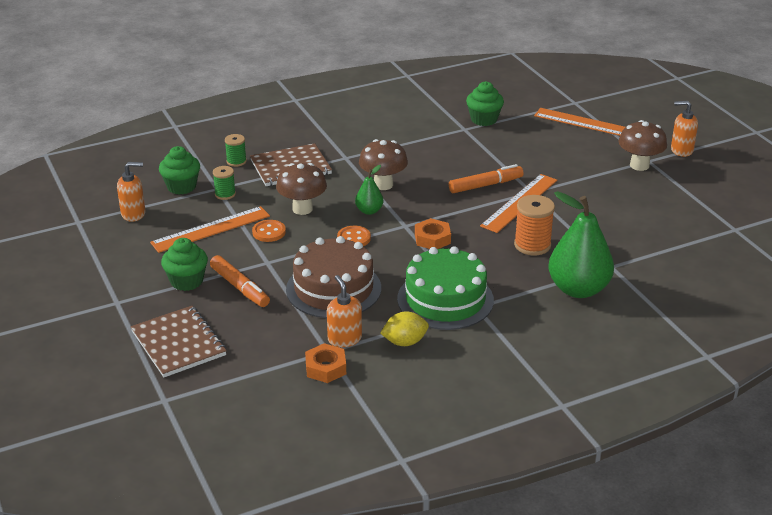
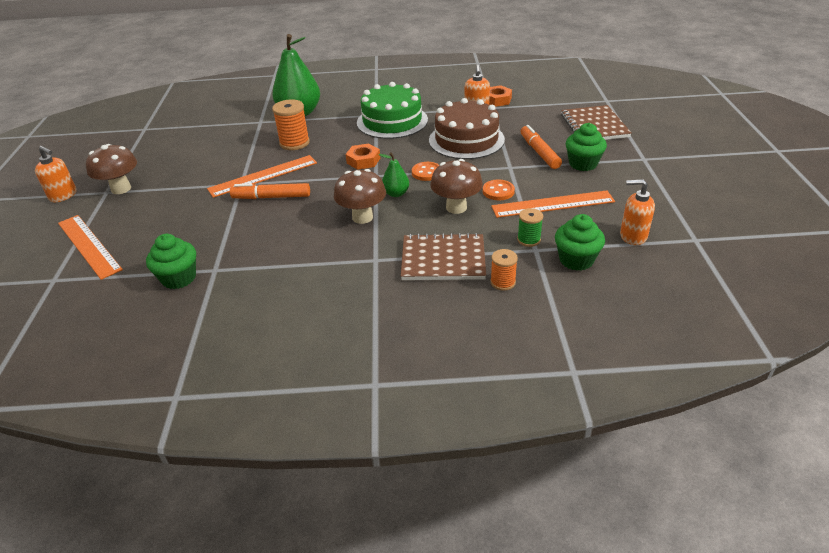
camera: 155 degrees left, 5 degrees up
green spool [225,134,247,167] -> orange spool [490,249,518,291]
yellow lemon [380,311,429,346] -> none

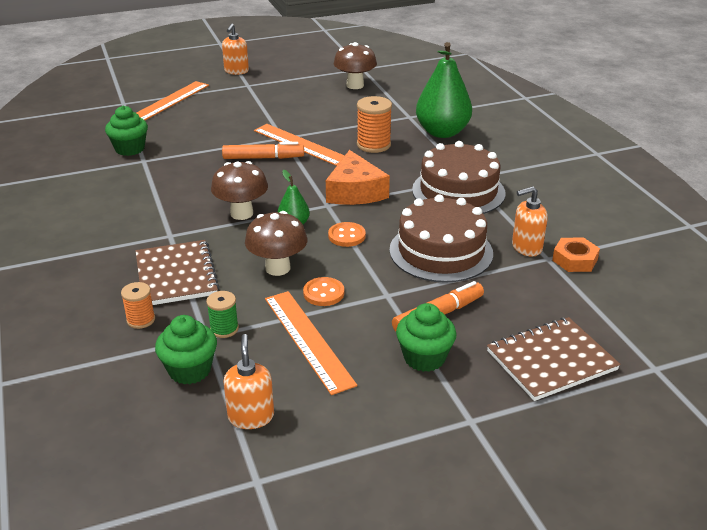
camera: 70 degrees right, 5 degrees down
brown mushroom [86,144,137,194] -> brown mushroom moved to [334,42,377,89]
orange marker [230,183,310,199] -> orange marker turned 105 degrees clockwise [222,142,304,159]
orange nut [346,144,380,170] -> orange cheese [326,150,390,205]
green cake [357,82,428,139] -> brown cake [412,141,505,214]

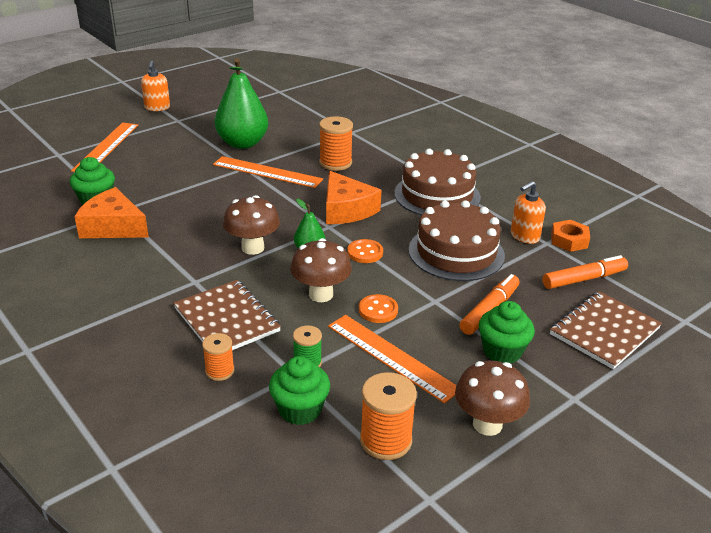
camera: 20 degrees left, 0 degrees up
orange marker [222,142,304,159] -> orange marker moved to [542,255,628,289]
orange soap dispenser [223,334,274,429] -> orange spool [360,372,417,460]
brown mushroom [334,42,377,89] -> brown mushroom moved to [455,361,530,436]
green pear [416,42,472,138] -> green pear moved to [215,58,268,149]
none -> orange cheese [74,187,149,238]

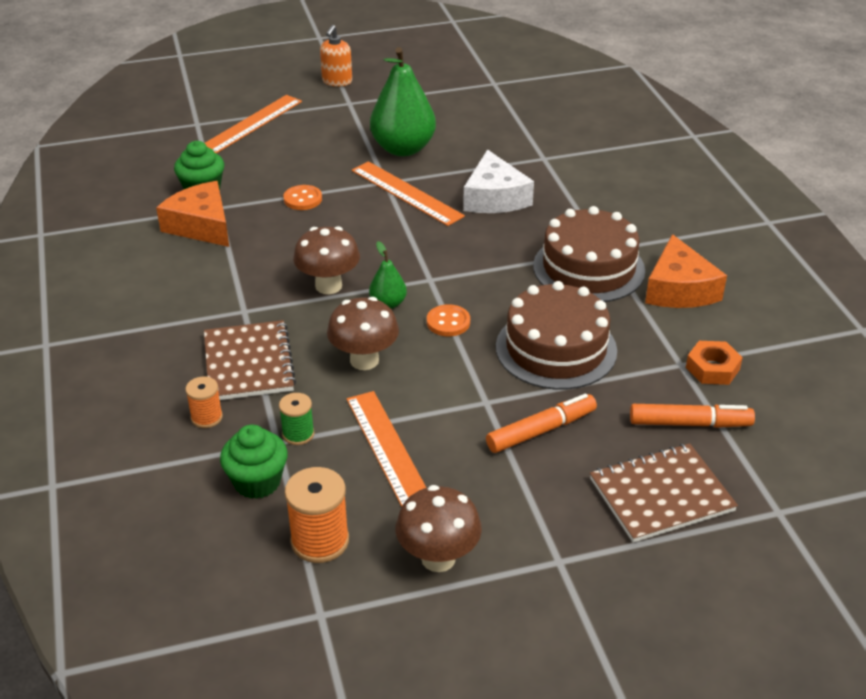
camera: 25 degrees right, 5 degrees up
orange spool [319,116,353,171] -> white cheese [463,150,534,213]
orange cheese [326,171,381,224] -> orange cheese moved to [645,234,727,308]
orange button [359,294,398,323] -> orange button moved to [284,185,322,210]
green cupcake [479,301,535,363] -> none
orange soap dispenser [511,181,546,244] -> none

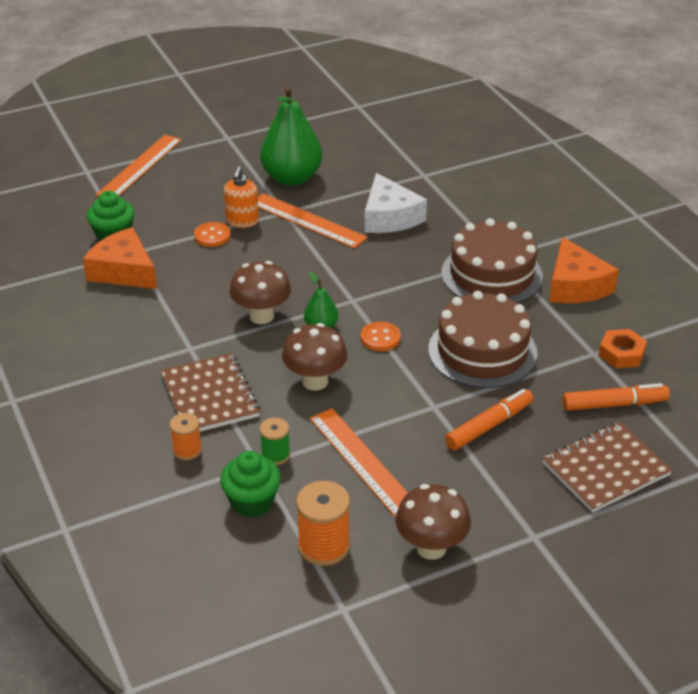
camera: 10 degrees left, 0 degrees up
orange soap dispenser [320,25,352,87] -> orange soap dispenser moved to [224,166,259,228]

